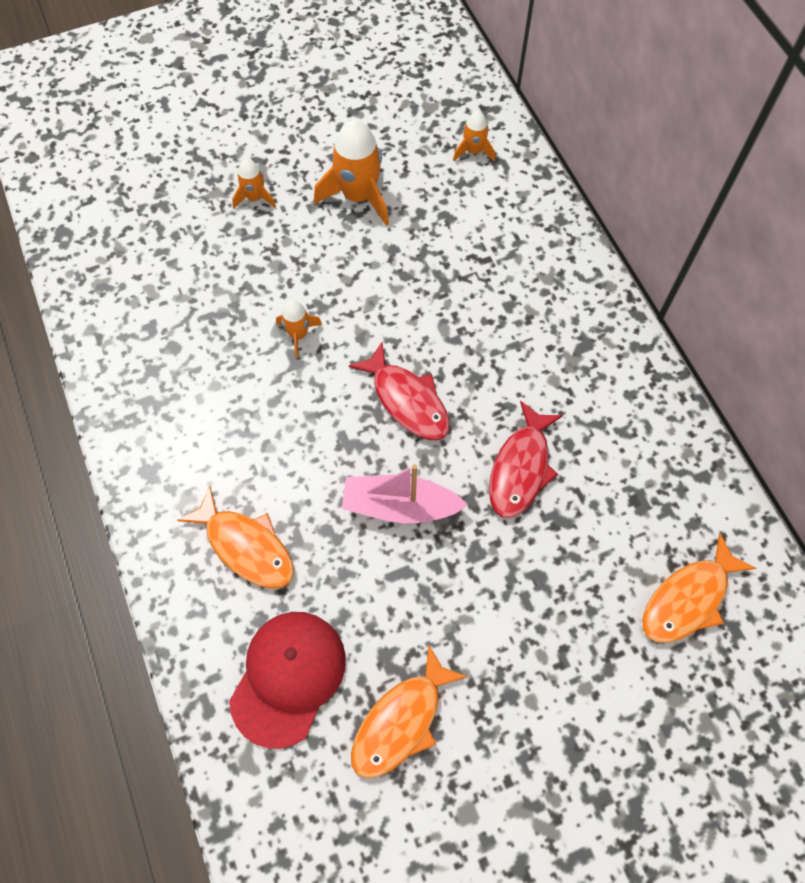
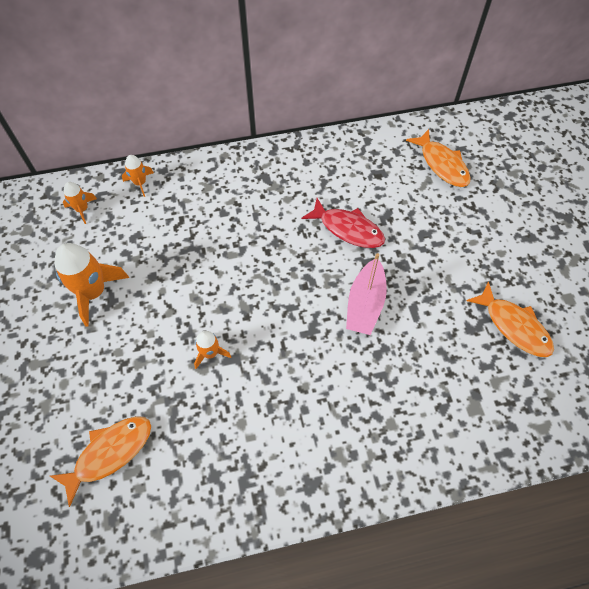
camera: 80 degrees left, 5 degrees down
orange fish [177,487,294,589] -> orange fish moved to [50,416,151,507]
red cap [229,612,346,749] -> none
orange rocket [232,159,276,208] -> orange rocket moved to [122,155,154,197]
red fish [349,342,450,440] -> none

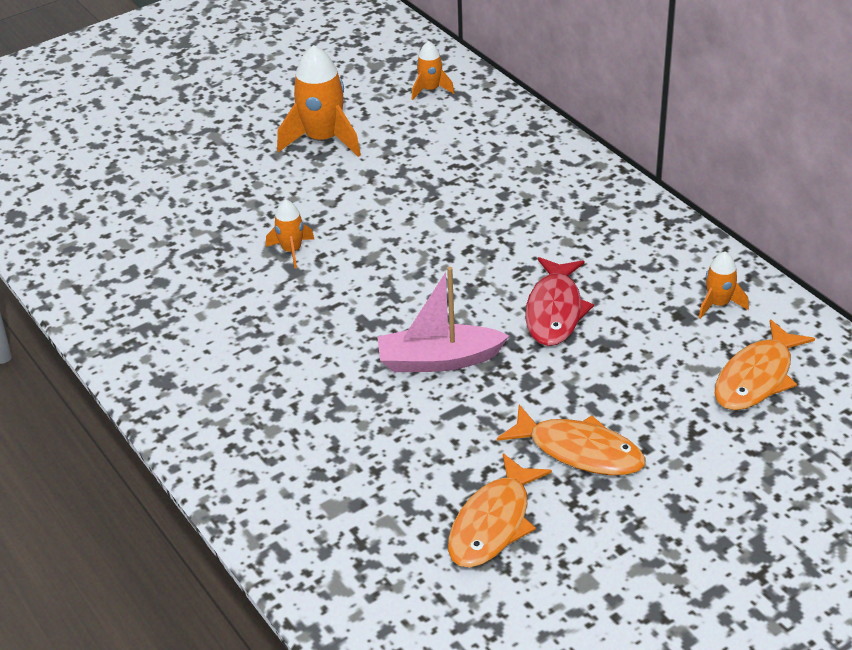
camera: 70 degrees right, 20 degrees down
orange fish [50,416,151,507] -> orange fish moved to [497,405,646,475]
orange rocket [122,155,154,197] -> orange rocket moved to [699,252,749,319]

